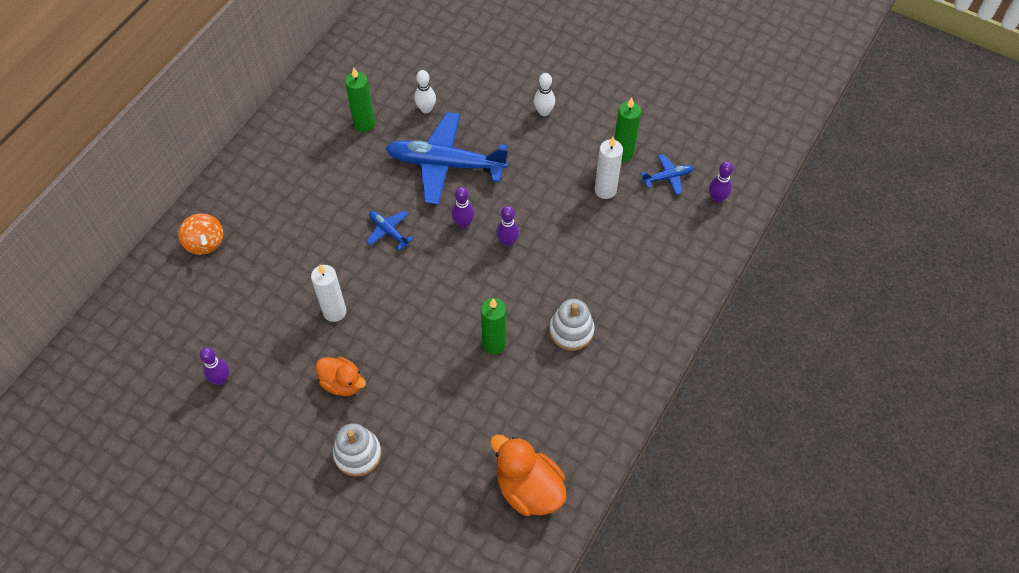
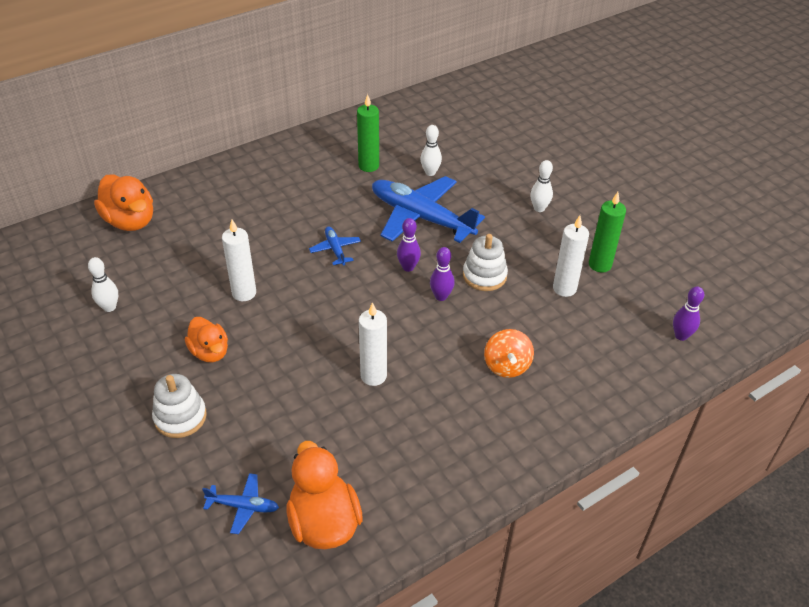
camera: 25 degrees right, 15 degrees down
orange spinning top [178,213,223,255] -> orange spinning top moved to [484,329,534,378]
purple bowling pin [199,347,230,385] -> white bowling pin [88,257,118,312]
green candle [481,298,506,354] -> white candle [359,302,387,386]
white stacking toy [549,299,594,351] -> white stacking toy moved to [463,234,508,291]
blue plane [640,154,694,195] -> blue plane moved to [202,473,279,534]
none -> orange duck [94,174,153,231]

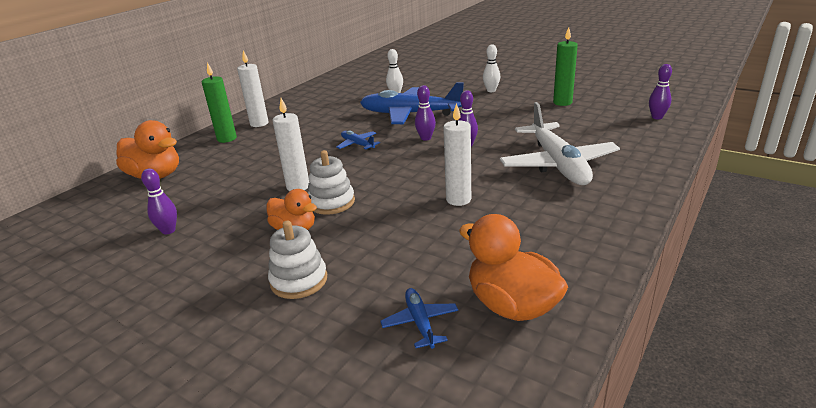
camera: 20 degrees left, 15 degrees down
white bowling pin [88,257,118,312] -> purple bowling pin [141,168,177,235]
blue plane [202,473,279,534] -> blue plane turned 90 degrees counterclockwise [380,288,458,349]
green candle [357,94,379,172] -> green candle moved to [202,62,237,143]
white stacking toy [463,234,508,291] -> white stacking toy moved to [308,150,355,215]
orange spinning top [484,329,534,378] -> white plane [500,102,620,185]
white candle [553,215,589,297] -> white candle moved to [237,50,269,127]

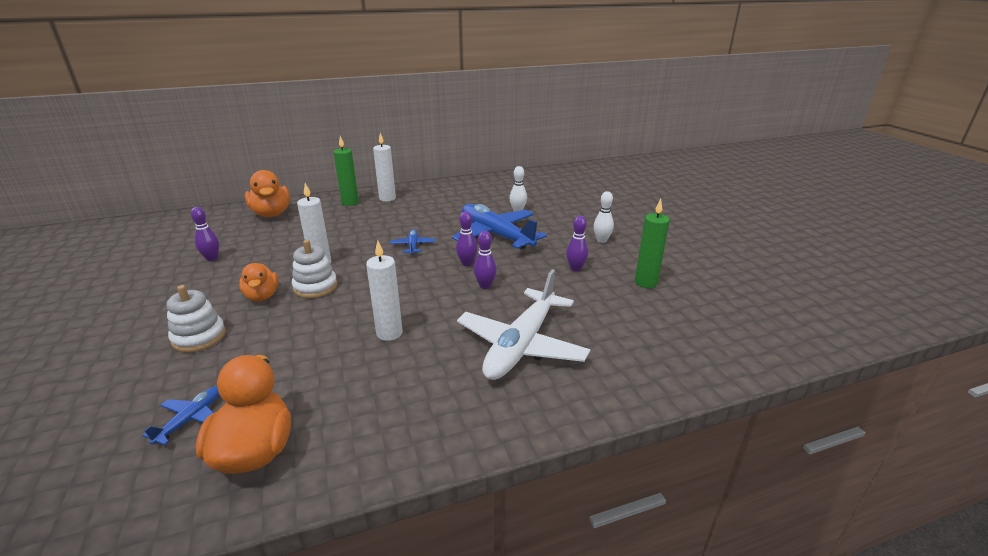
camera: 35 degrees right, 0 degrees up
purple bowling pin [649,64,672,119] -> purple bowling pin moved to [566,216,588,272]

